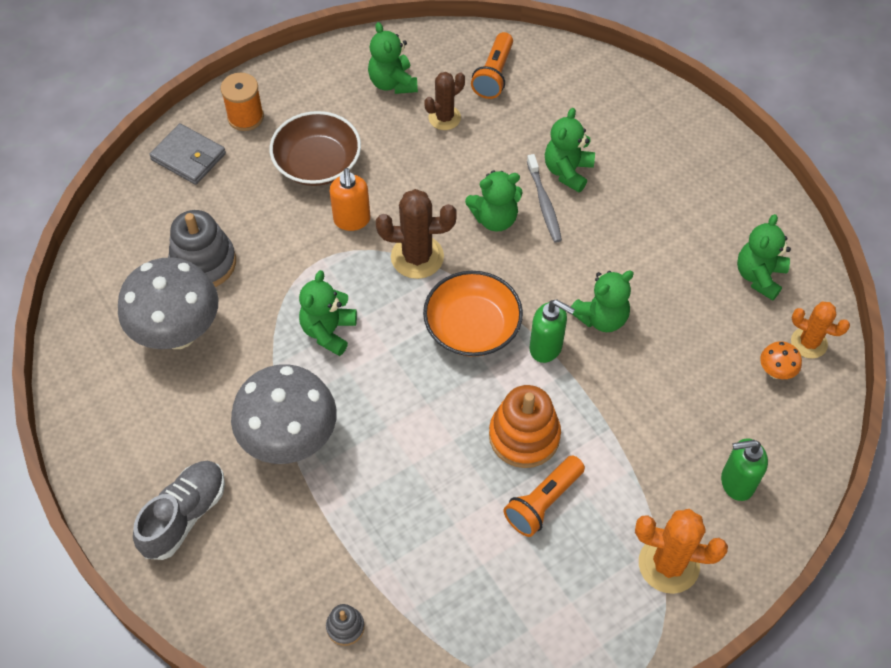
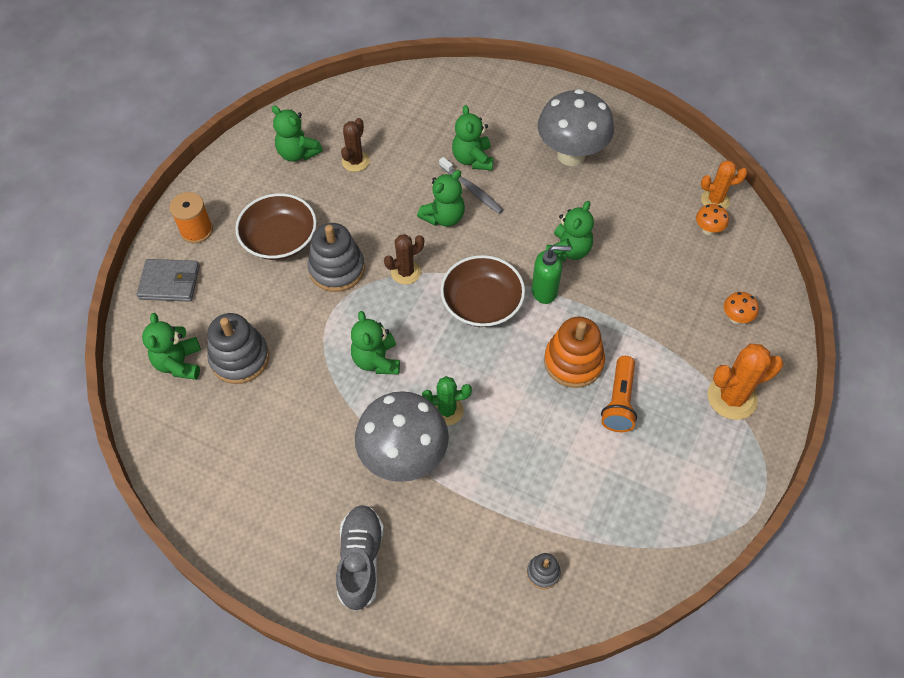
camera: 30 degrees left, 0 degrees up
grey mushroom [118,257,219,349] -> grey mushroom moved to [538,89,614,166]
orange soap dispenser [329,168,370,231] -> grey stacking toy [308,223,365,292]
brown cactus [376,189,457,279] -> brown cactus [384,234,424,285], size x0.66
orange bowl [423,271,523,357] -> brown bowl [440,255,525,327]
orange flashlight [471,32,513,99] -> none
green soap dispenser [721,438,768,501] -> orange mushroom [724,292,759,324]
green teddy bear [737,214,791,301] -> green teddy bear moved to [142,313,201,380]
none -> green cactus [422,376,472,425]

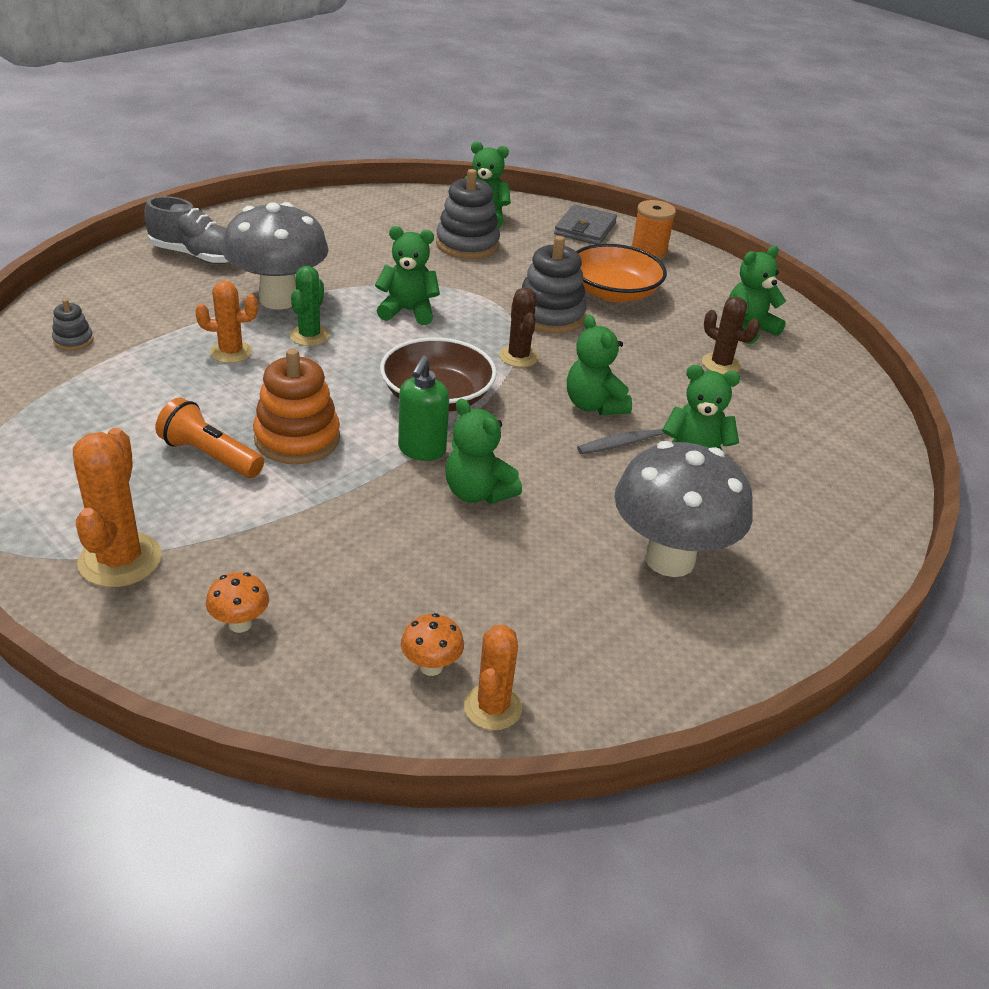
camera: 105 degrees right, 20 degrees down
brown bowl [235,193,317,260] -> orange bowl [576,244,667,302]
none -> orange cactus [195,281,258,363]

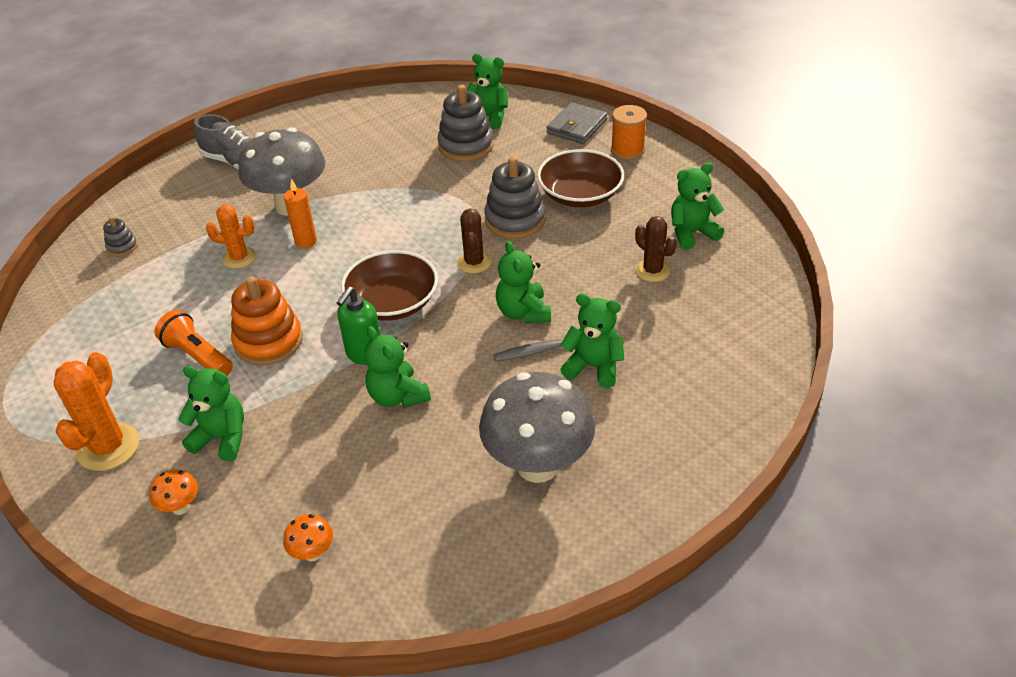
camera: 15 degrees right, 5 degrees up
green cactus [289,266,330,346] -> orange candle [284,179,317,248]
green teddy bear [375,226,440,325] -> green teddy bear moved to [178,366,244,461]
orange cactus [464,625,522,730] -> none
orange bowl [576,244,667,302] -> brown bowl [537,149,624,207]

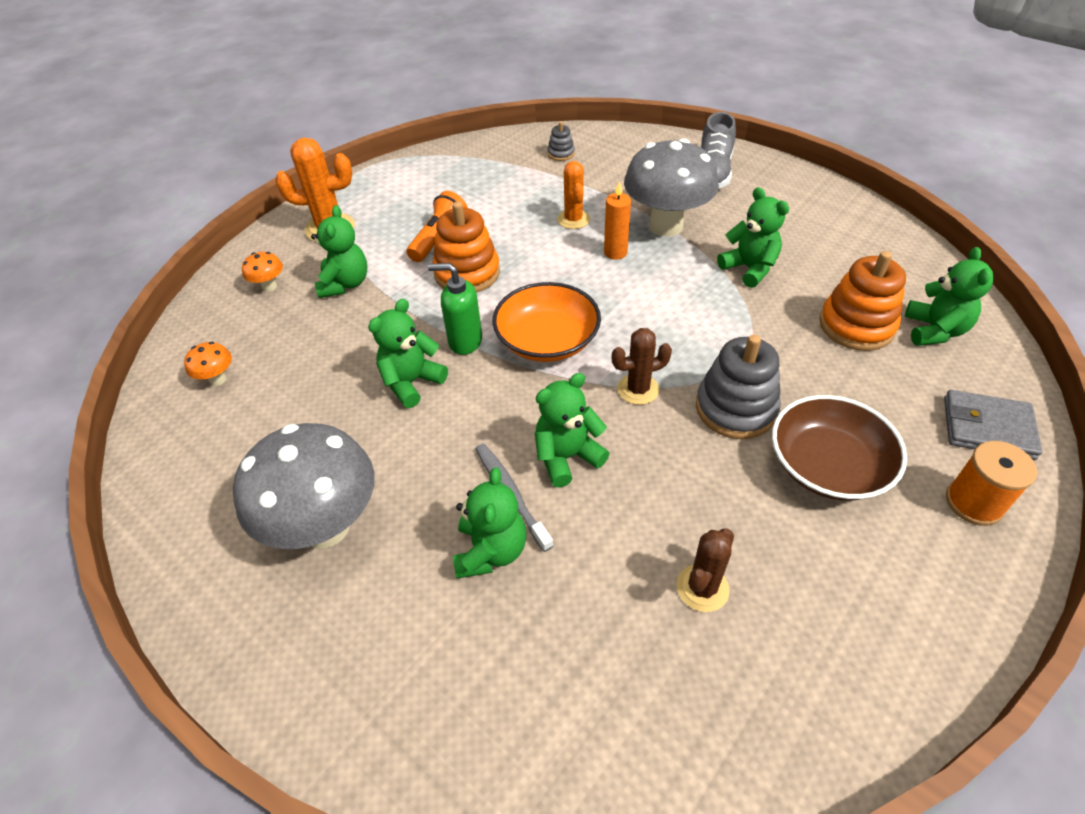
camera: 75 degrees right, 5 degrees up
brown bowl [341,250,438,321] -> orange bowl [492,282,601,362]
grey stacking toy [437,85,494,162] -> orange stacking toy [819,251,906,351]
green teddy bear [671,163,724,250] -> green teddy bear moved to [717,187,789,288]

